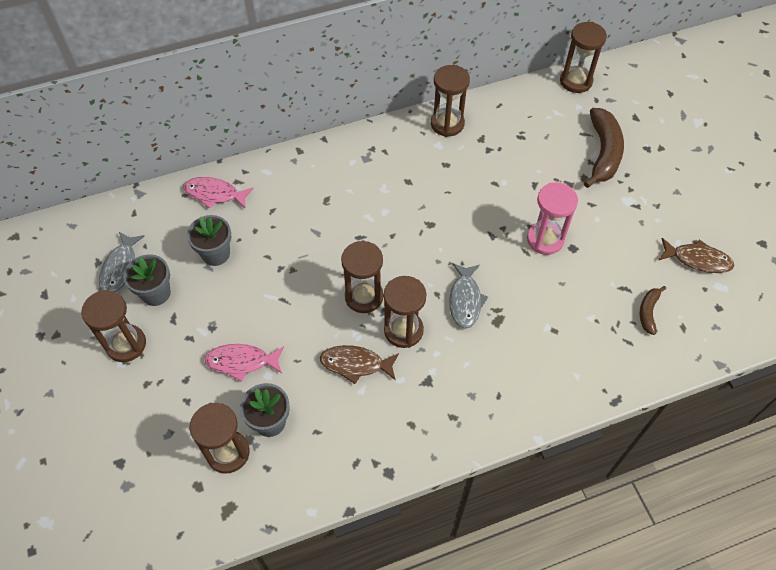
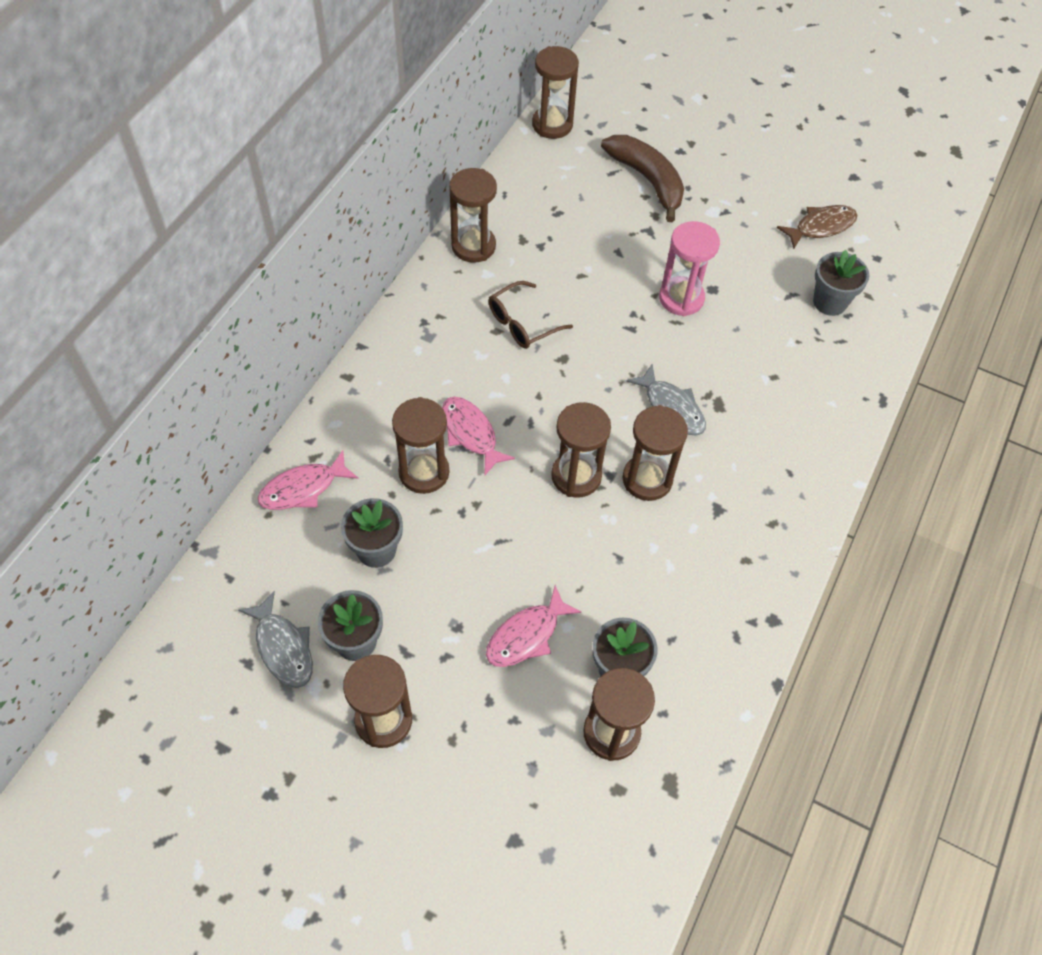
camera: 45 degrees left, 0 degrees up
brown fish [320,345,399,384] -> none
brown banana [640,286,666,335] -> grey flower pot [813,250,870,316]
none -> brown hourglass [392,397,449,494]
none -> pink fish [442,397,515,475]
none -> brown glasses [488,281,573,349]

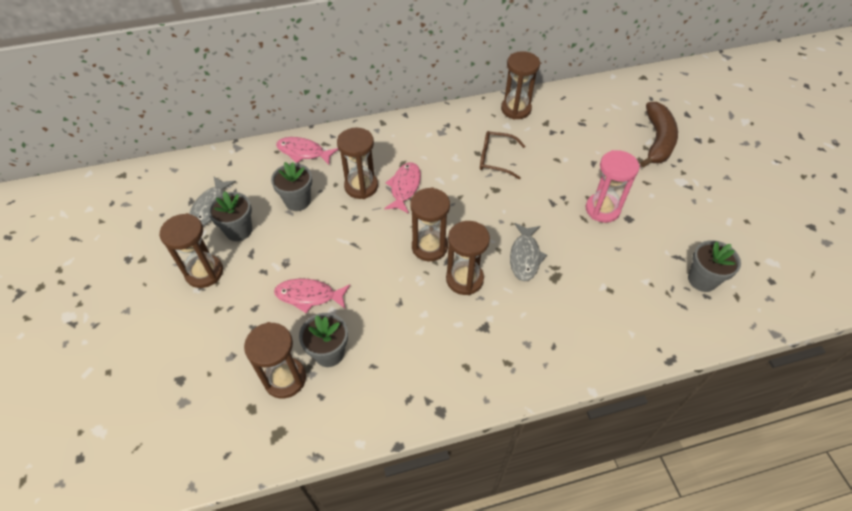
camera: 50 degrees right, 5 degrees down
brown hourglass [532,46,579,139] -> none
brown fish [777,205,858,249] -> none

